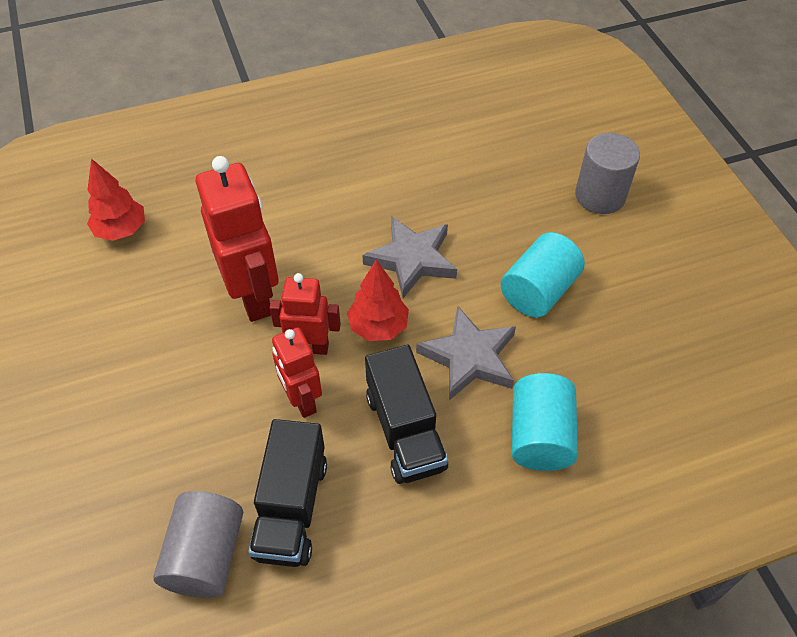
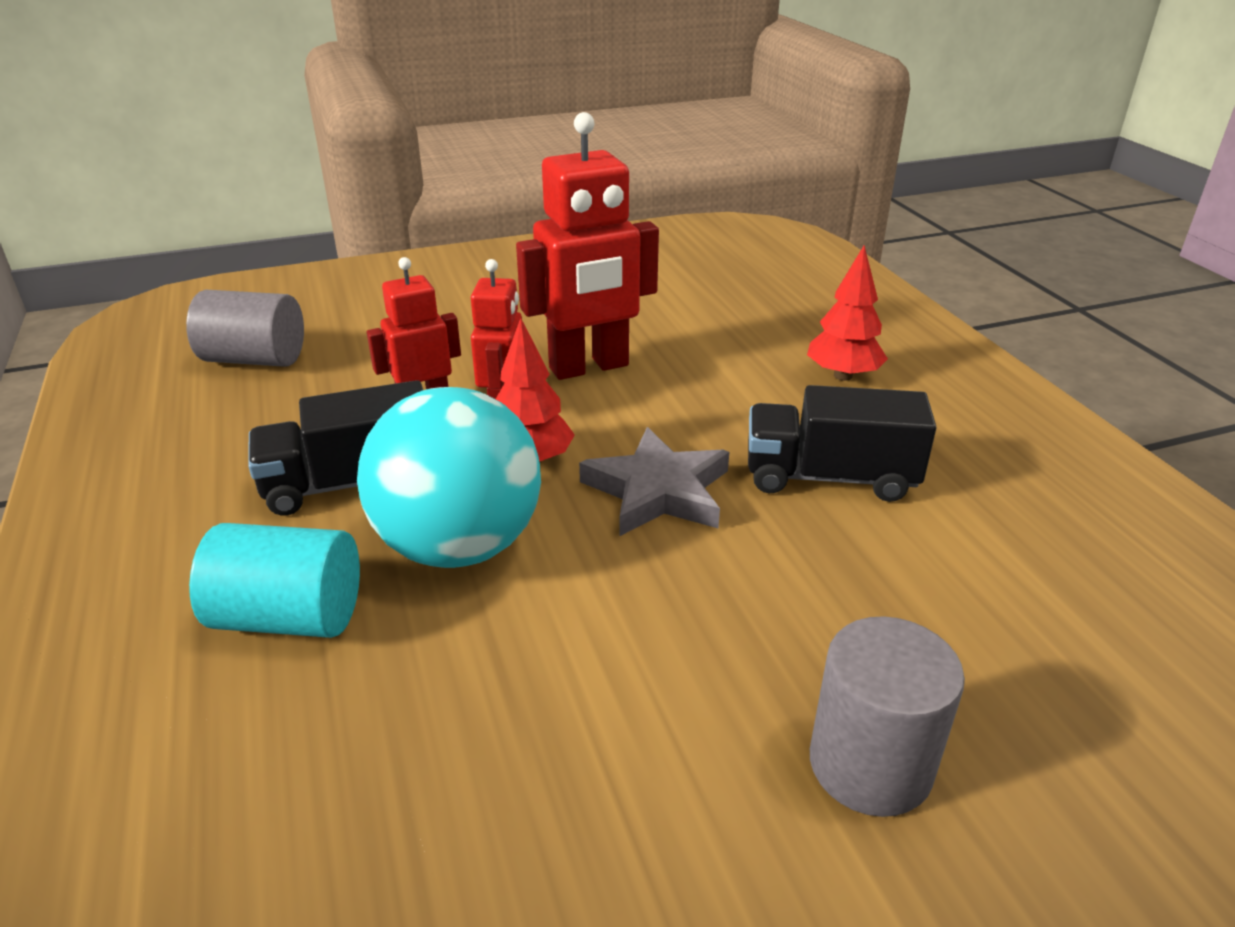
camera: 90 degrees right, 20 degrees down
red tree [87,158,145,241] -> red tree moved to [807,245,888,381]
black truck [248,419,327,567] -> black truck moved to [748,385,936,502]
grey star [416,306,516,400] -> turquoise ball [357,387,541,568]
turquoise cylinder [501,232,585,318] -> none

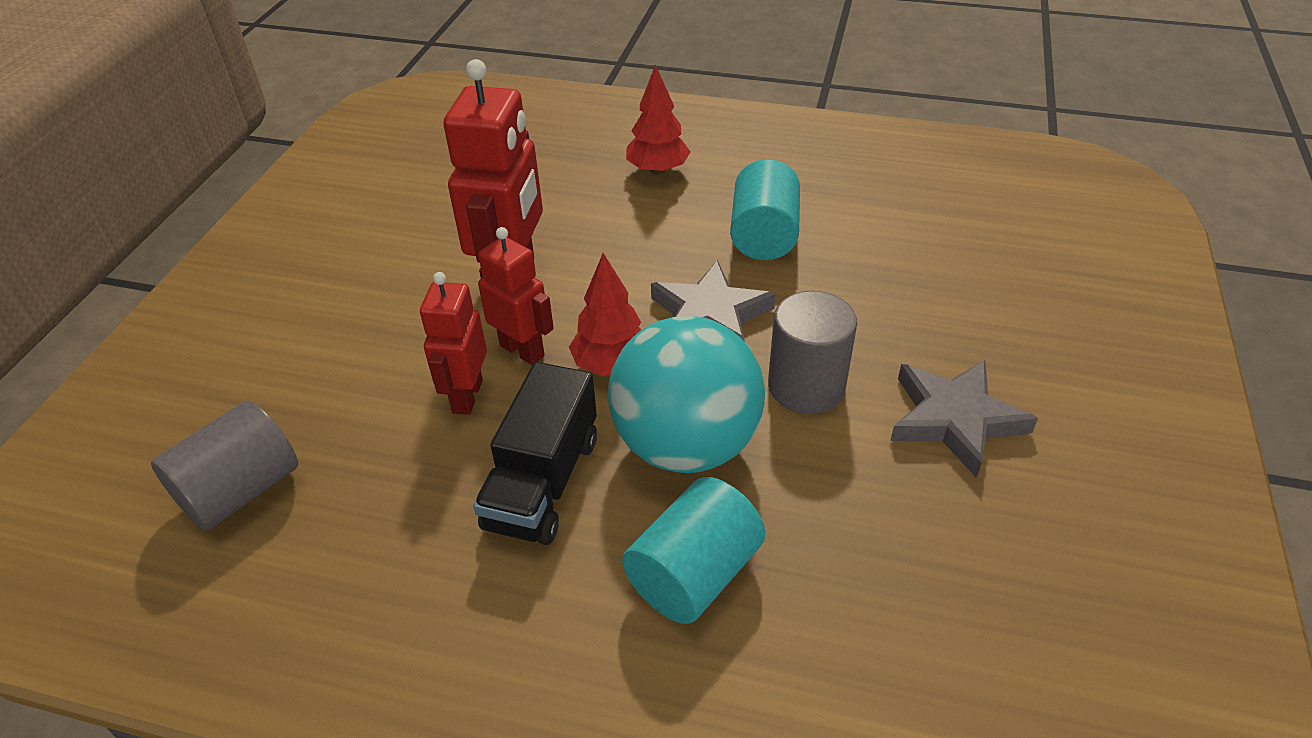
camera: 55 degrees left, 10 degrees up
black truck [748,385,936,502] -> turquoise cylinder [730,159,800,260]
grey cylinder [810,616,965,817] -> grey cylinder moved to [768,291,857,414]
none -> grey star [890,360,1038,478]

